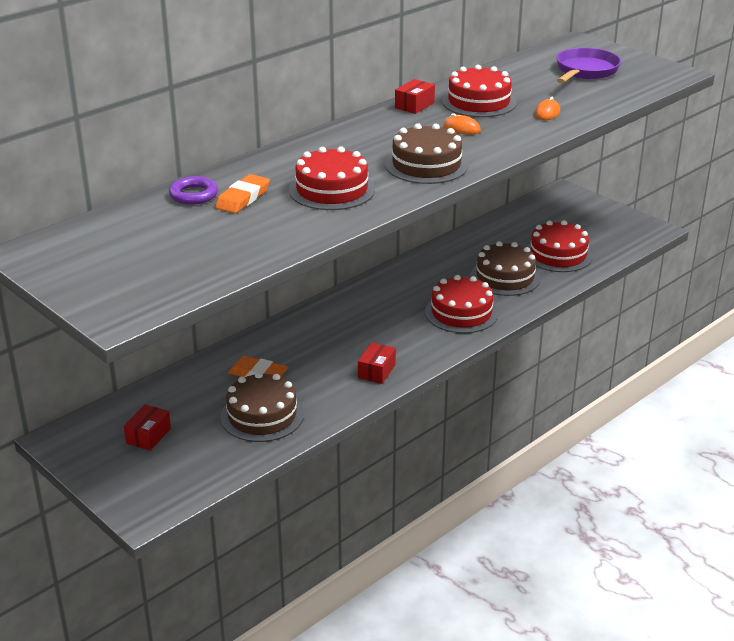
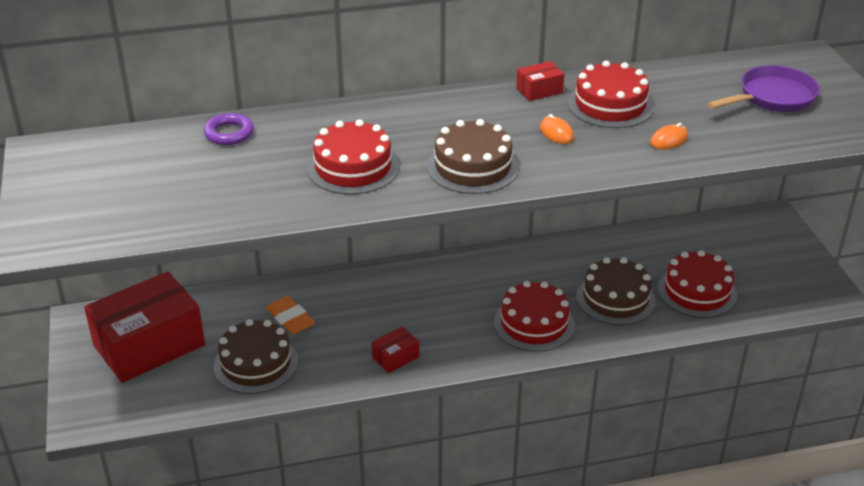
camera: 30 degrees right, 5 degrees up
red box [124,404,171,451] -> red box [84,271,205,383], size x2.41
orange eraser [215,174,270,214] -> none

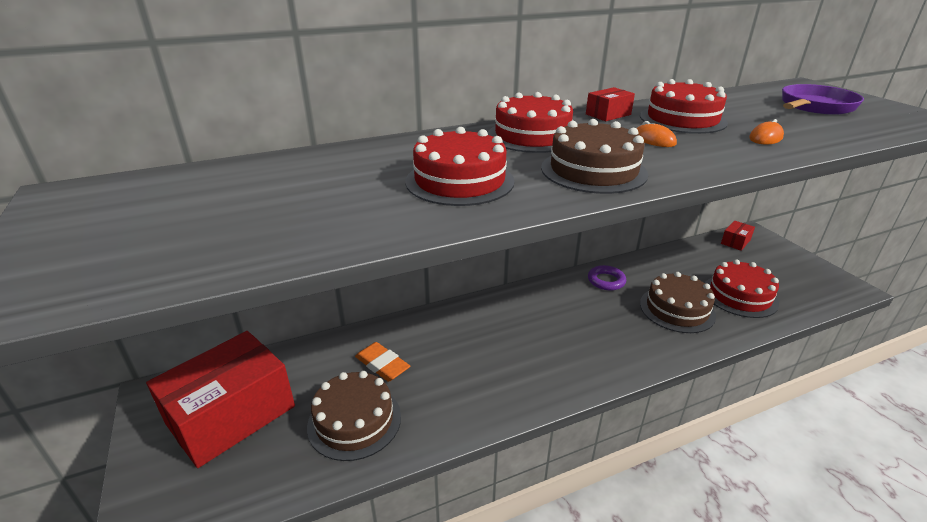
camera: 10 degrees left, 5 degrees down
purple ring [204,113,254,145] -> purple ring moved to [588,265,626,290]
red box [372,326,419,373] -> red box moved to [721,221,755,251]
red cake [494,281,575,352] -> red cake moved to [488,92,573,153]

